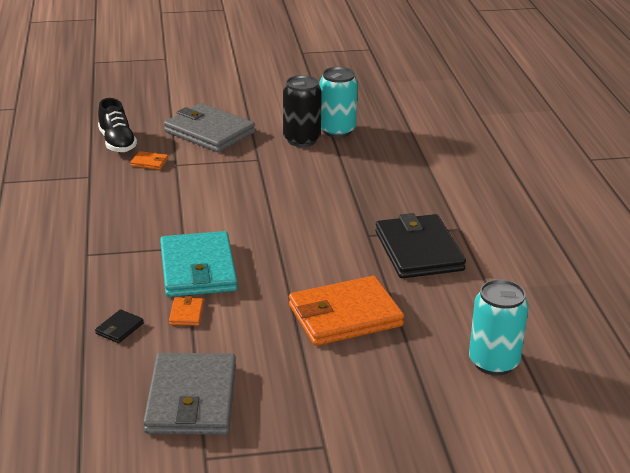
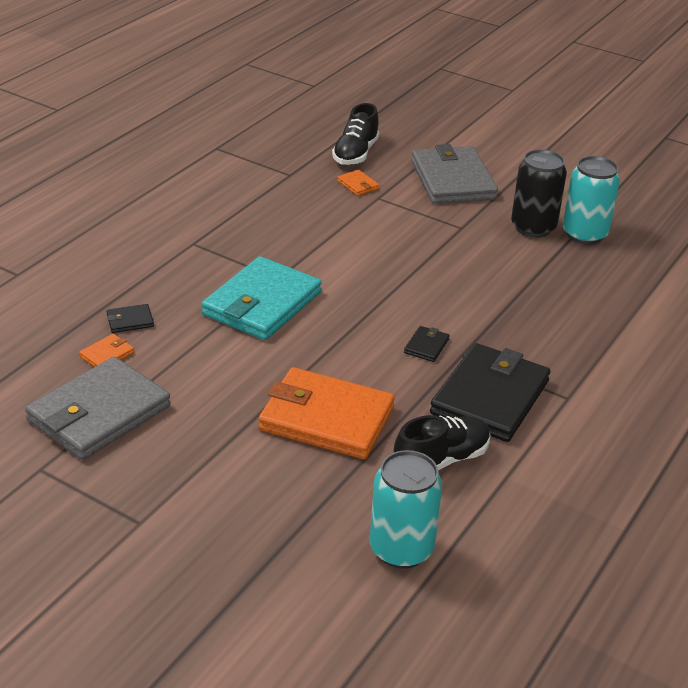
camera: 40 degrees right, 5 degrees up
orange wallet [169,296,203,326] -> orange wallet moved to [79,334,135,367]
none -> black shoe [394,415,491,470]
none -> black wallet [404,326,449,362]

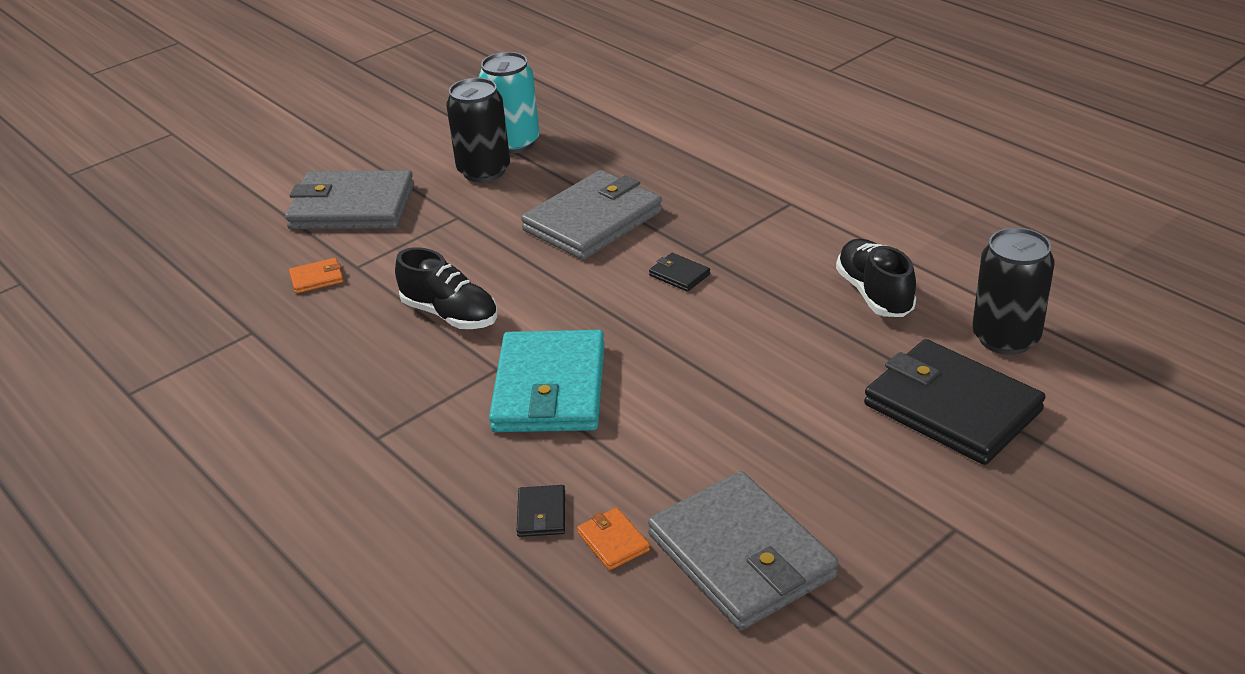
camera: 70 degrees left, 0 degrees up
turquoise wallet [201,256,322,340] -> turquoise wallet turned 45 degrees clockwise [489,330,605,432]
orange wallet [258,367,395,459] -> none
black shoe [332,103,379,165] -> black shoe moved to [395,247,497,329]
turquoise can [370,450,442,569] -> black can [972,228,1054,355]
black wallet [430,343,550,442] -> black wallet moved to [864,339,1046,465]
none -> grey wallet [521,170,662,260]

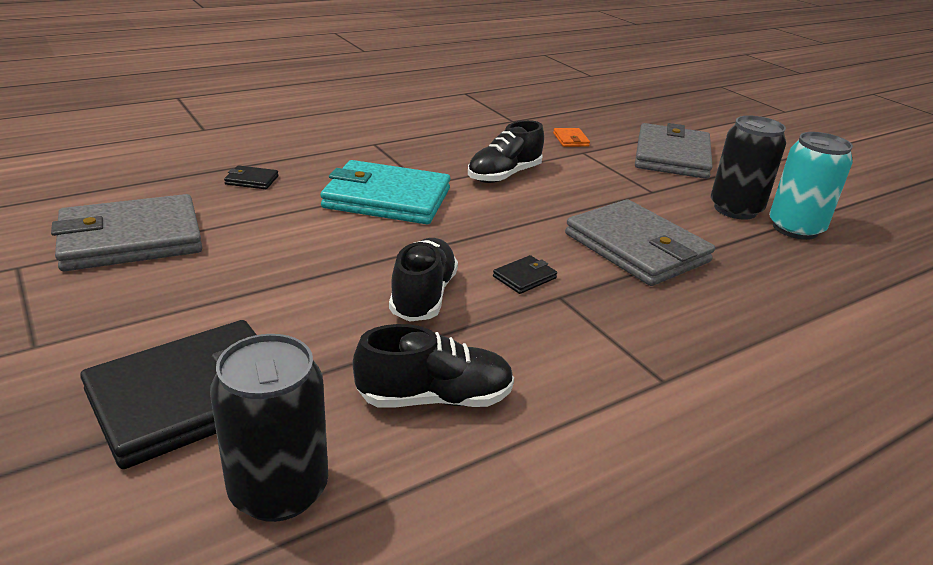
camera: 95 degrees right, 5 degrees down
orange wallet [577,508,650,570] -> none
none -> black shoe [389,238,458,322]

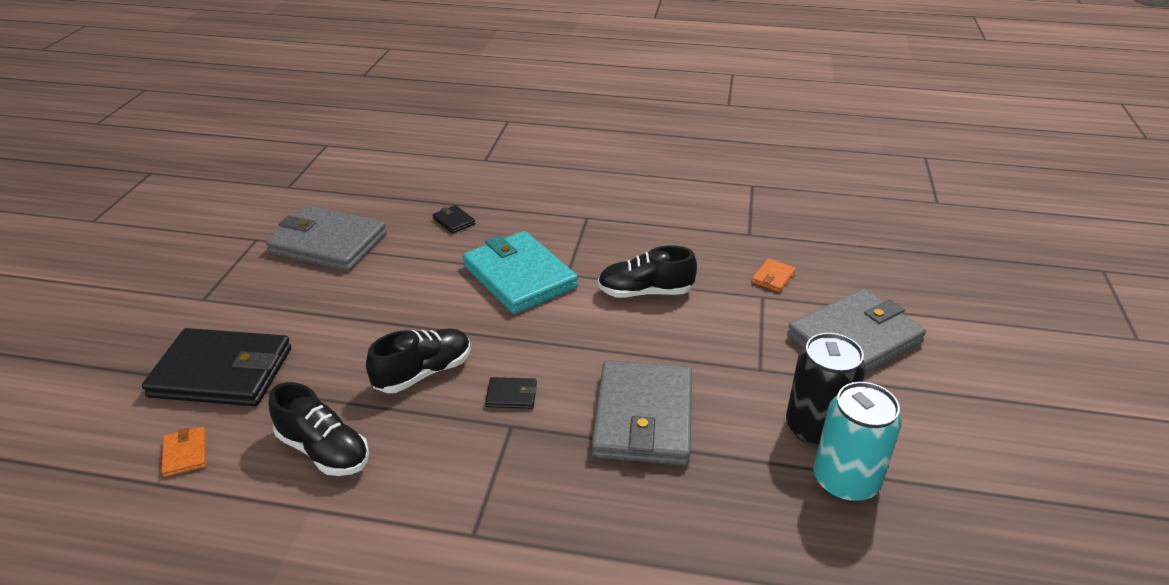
camera: 45 degrees right, 5 degrees up
black can [210,334,328,522] -> orange wallet [161,427,206,477]

